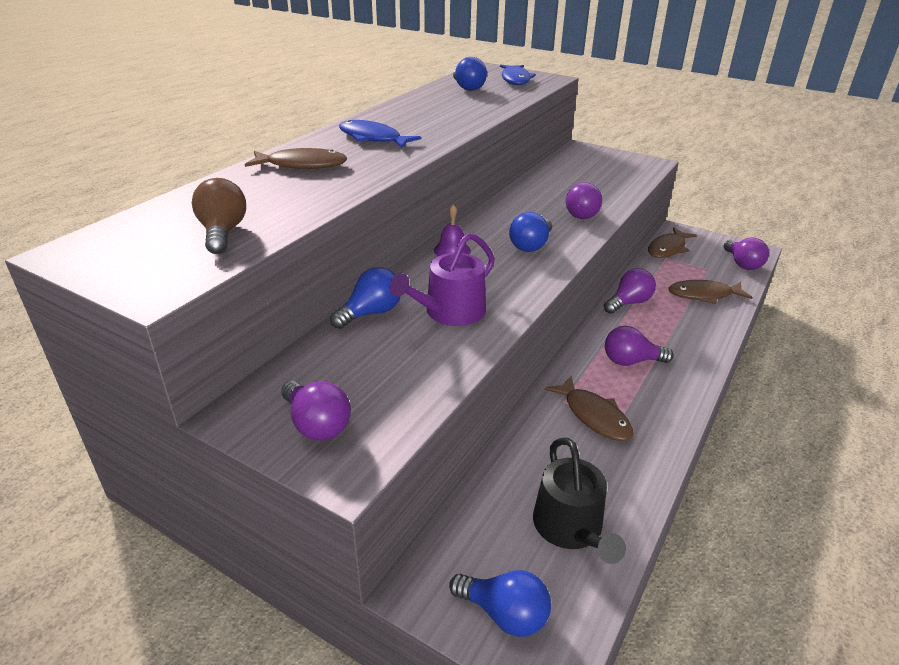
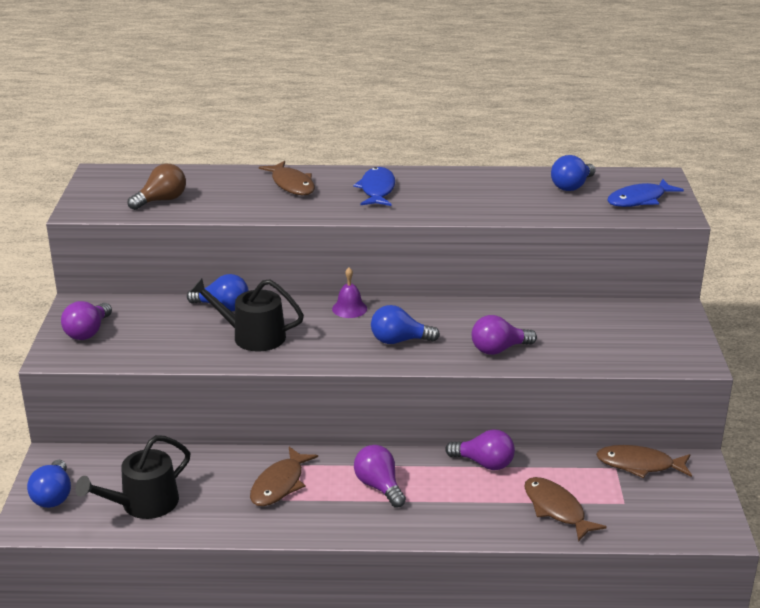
camera: 60 degrees right, 5 degrees down
purple watering can [389,233,495,326] -> black watering can [190,278,304,352]
purple light bulb [724,238,769,270] -> none

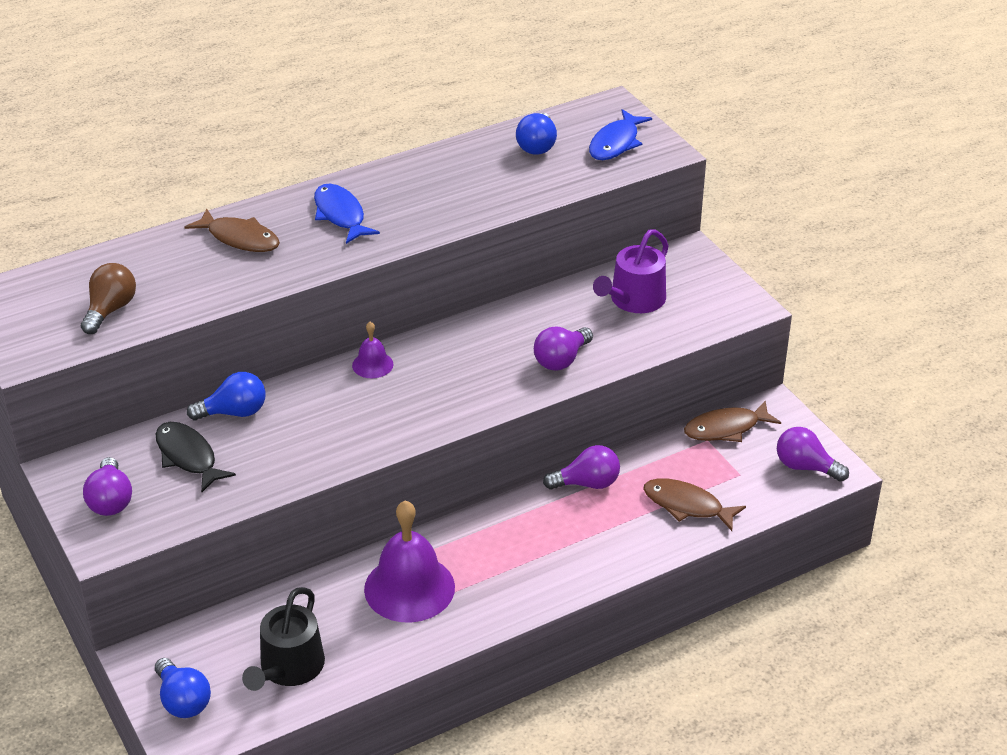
camera: 30 degrees left, 10 degrees up
black watering can [190,278,304,352] -> none
brown fish [250,447,318,506] -> purple bell [364,500,455,622]
purple light bulb [354,445,406,508] -> purple light bulb moved to [777,427,849,482]
blue light bulb [371,305,440,344] -> none
none -> black fish [156,422,236,493]
none -> purple watering can [593,229,669,313]

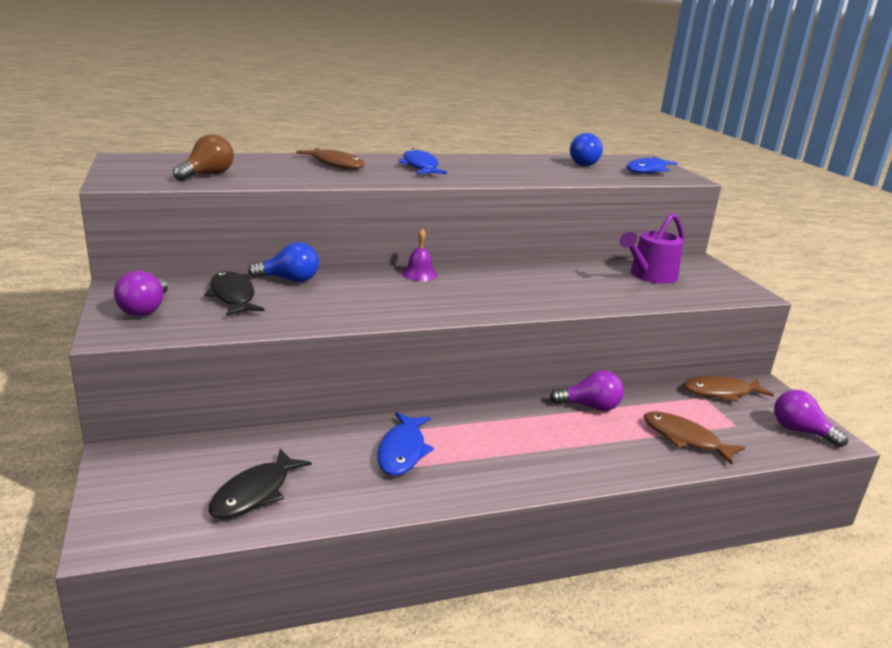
camera: 10 degrees right, 15 degrees down
blue light bulb [155,658,211,718] -> none
black watering can [242,587,325,691] -> black fish [209,449,311,519]
purple bell [364,500,455,622] -> blue fish [377,412,434,476]
purple light bulb [534,327,593,371] -> none

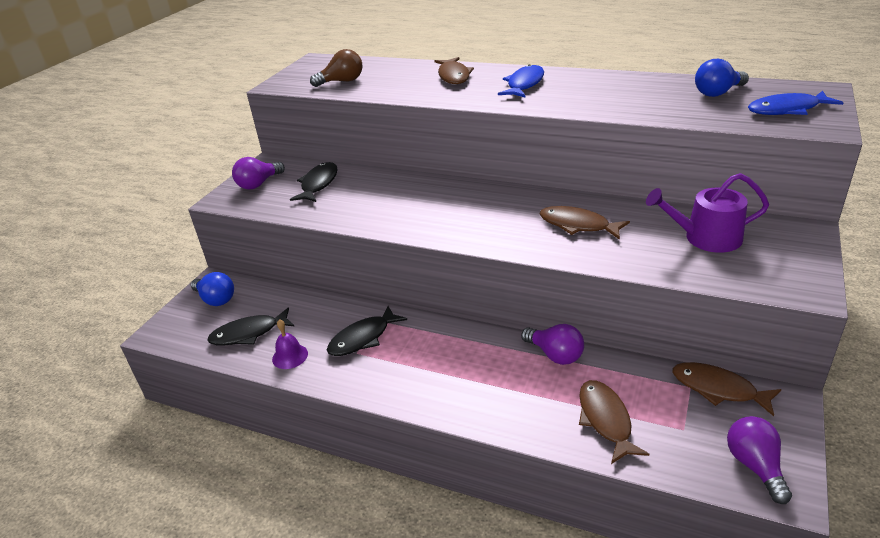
camera: 45 degrees right, 10 degrees up
blue light bulb [248,242,319,282] -> blue light bulb moved to [191,272,234,306]
blue fish [377,412,434,476] -> black fish [327,306,407,356]
purple bell [402,229,437,281] -> purple bell moved to [272,319,308,369]
none -> brown fish [540,206,630,240]

